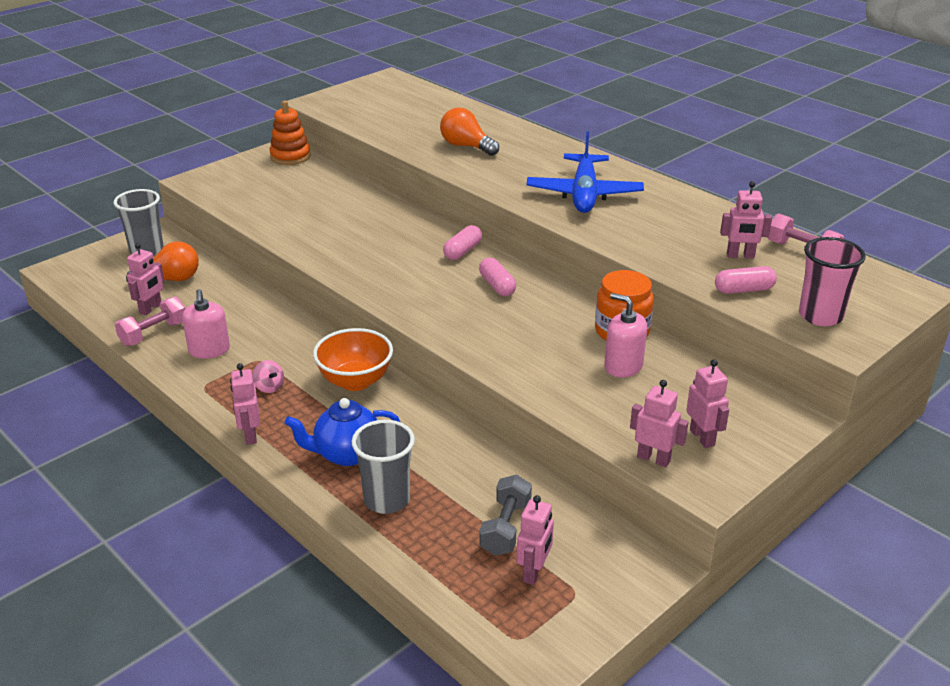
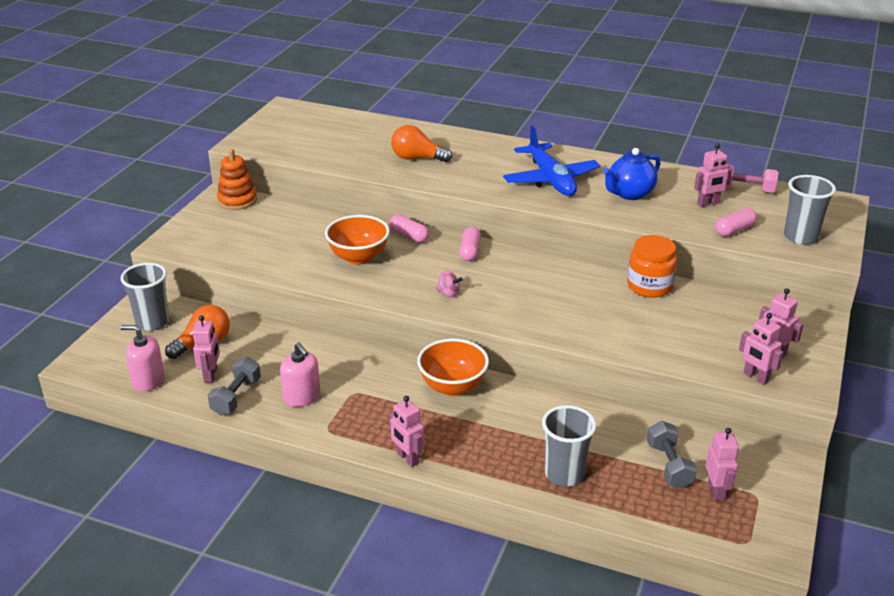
camera: 25 degrees left, 0 degrees up
pink dumbbell [115,297,186,346] -> grey dumbbell [208,357,261,415]
pink spinning top [253,360,284,393] -> pink spinning top moved to [436,271,463,297]
blue teapot [285,398,400,466] -> blue teapot moved to [603,148,661,200]
pink capsule [479,258,516,296] -> pink capsule moved to [389,215,429,243]
pink soap dispenser [604,293,647,378] -> pink soap dispenser moved to [120,325,165,392]
pink robot [630,380,689,467] -> pink robot turned 135 degrees counterclockwise [739,313,783,385]
pink cup [799,237,866,326] -> grey cup [784,175,836,245]
none -> orange bowl [325,215,390,265]

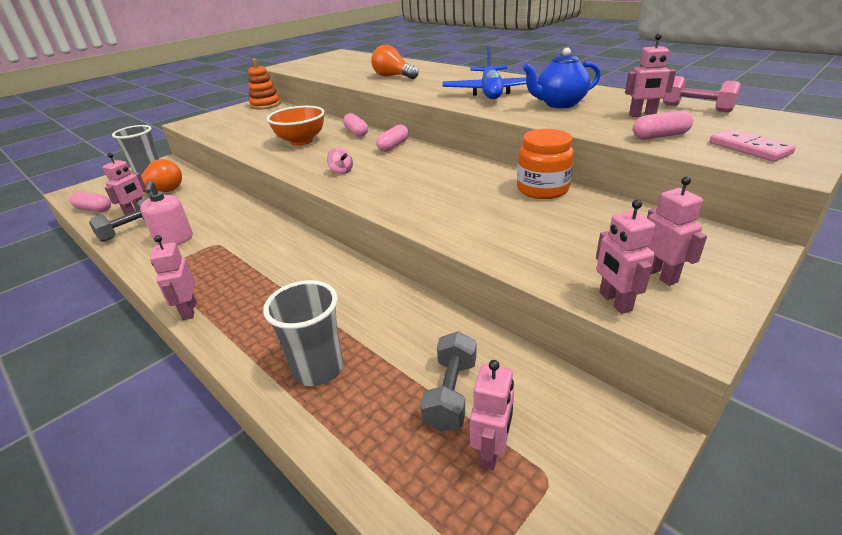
camera: 25 degrees right, 0 degrees up
pink soap dispenser [120,325,165,392] -> pink capsule [70,192,111,212]
orange bowl [417,339,489,396] -> none
grey cup [784,175,836,245] -> pink domino [709,129,796,161]

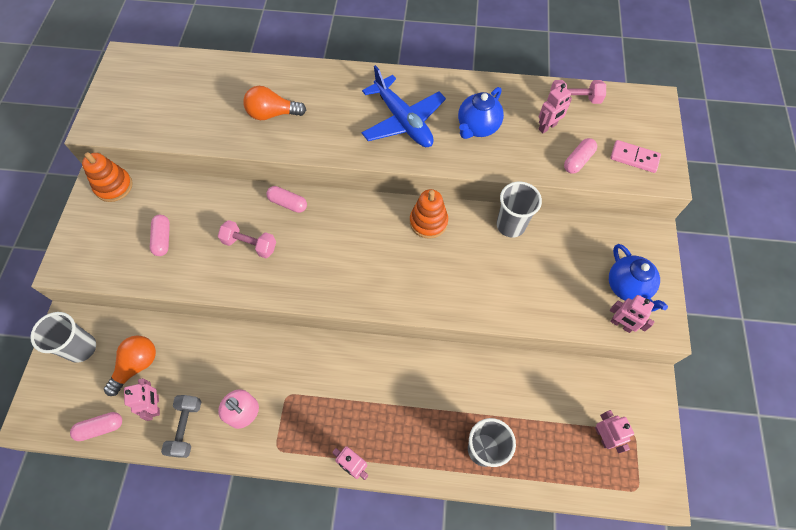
camera: 40 degrees left, 30 degrees up
orange bowl [267,106,325,146] -> pink dumbbell [218,220,276,258]
pink spinning top [327,148,353,174] -> none
pink capsule [376,124,409,152] -> pink capsule moved to [150,215,170,256]
grey dumbbell [420,331,476,432] -> none
orange jar [517,129,574,199] -> grey cup [497,181,542,238]
pink robot [647,177,707,286] -> blue teapot [609,244,668,311]
none -> orange stacking toy [410,189,448,239]

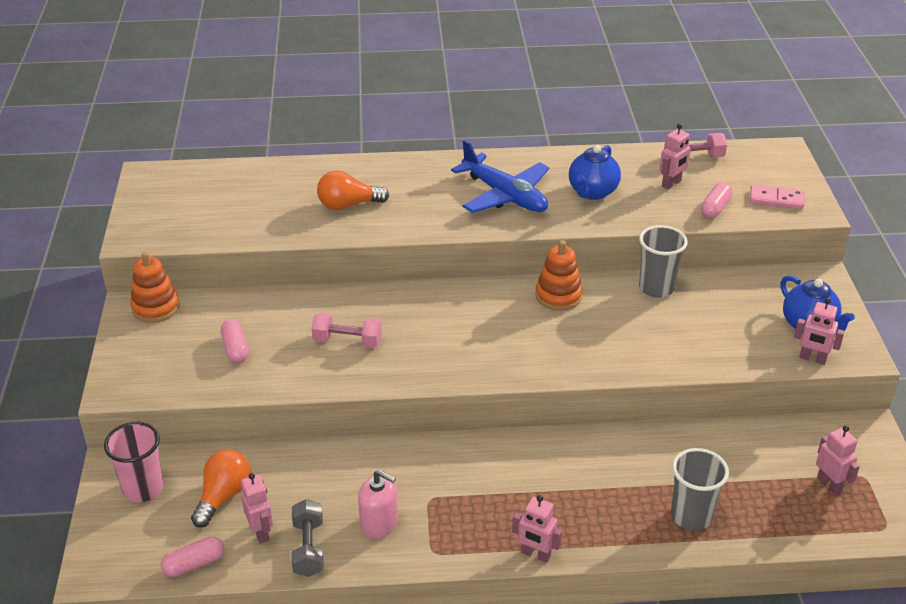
camera: 10 degrees left, 25 degrees down
grey cup [30,312,96,363] -> pink cup [104,422,164,502]
pink capsule [266,186,307,213] -> none

